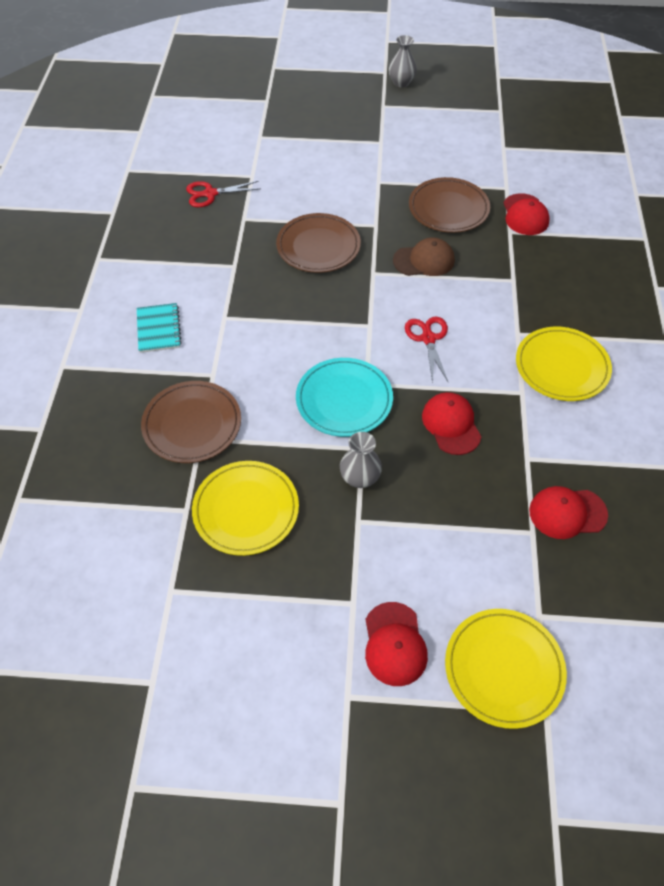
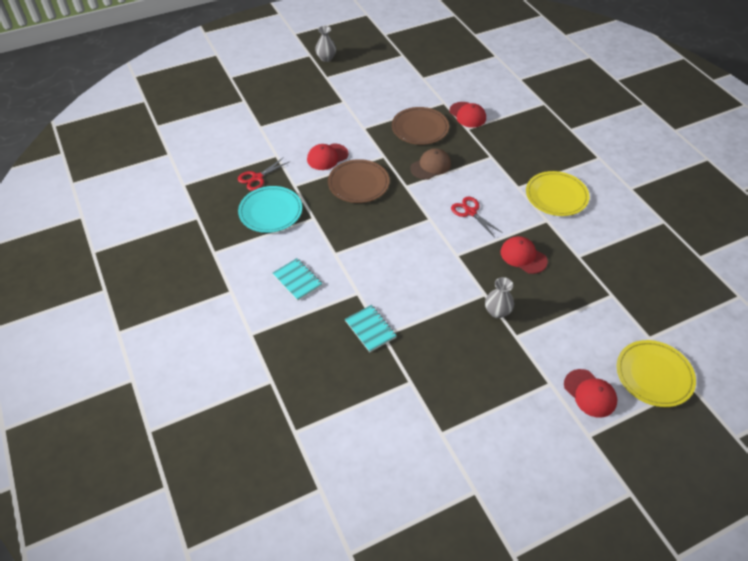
camera: 30 degrees left, 5 degrees down
brown plate [141,381,241,463] -> turquoise notebook [345,305,397,352]
yellow plate [192,461,299,556] -> none
turquoise plate [296,358,393,437] -> turquoise plate moved to [238,186,302,233]
red cap [529,486,608,539] -> red cap moved to [307,143,349,170]

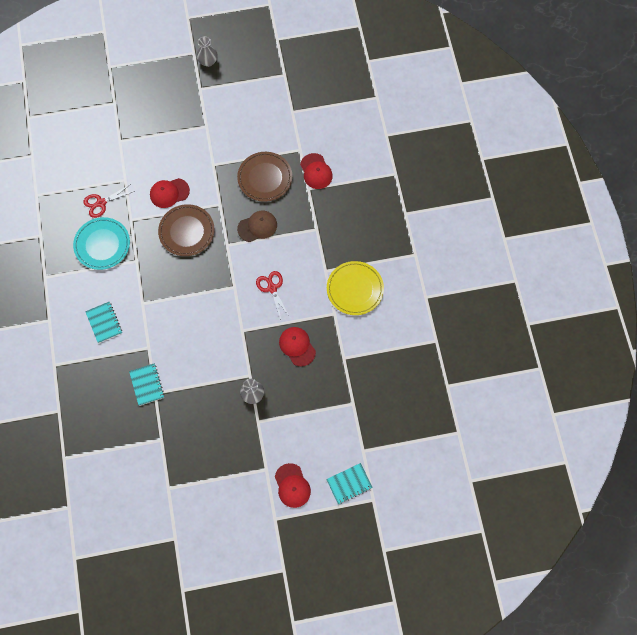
camera: 15 degrees right, 20 degrees up
yellow plate [617,340,696,407] -> turquoise notebook [326,463,373,504]

